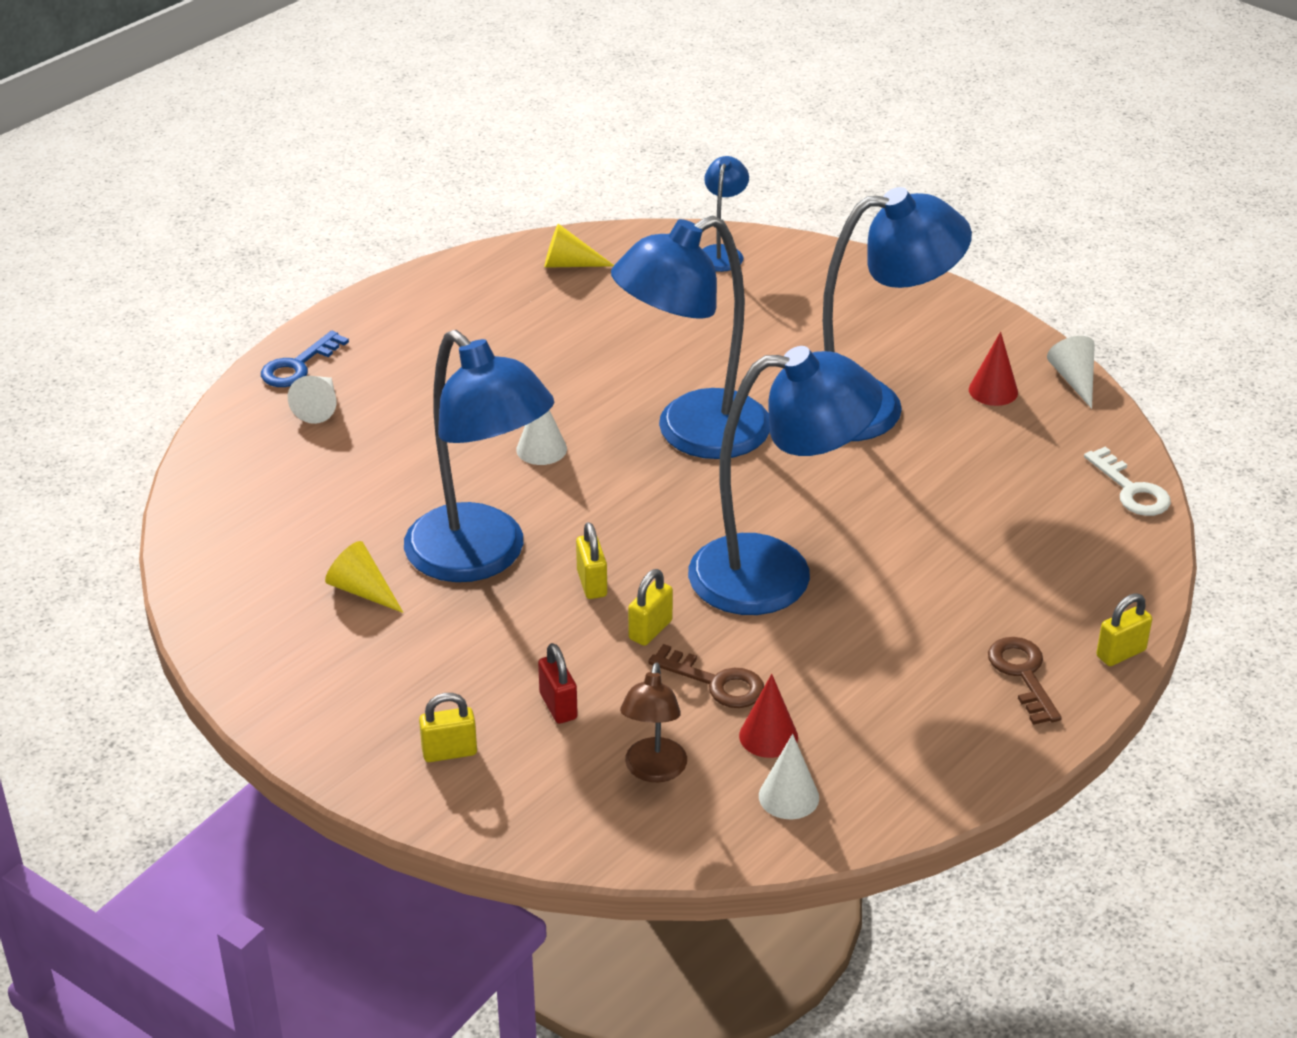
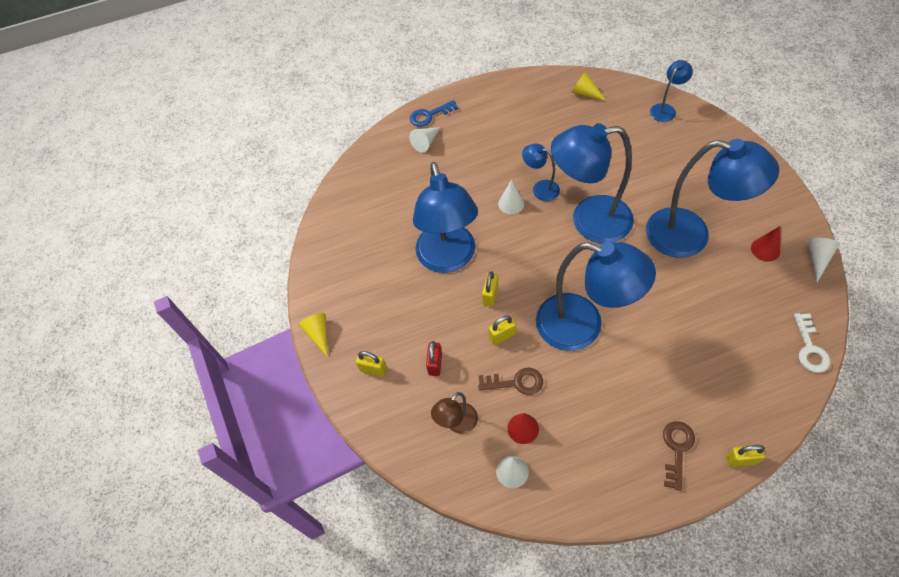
camera: 35 degrees right, 20 degrees up
yellow cone [325,541,404,613] -> yellow cone moved to [298,313,328,357]
brown key [648,644,764,708] -> brown key turned 60 degrees counterclockwise [478,368,543,395]
none -> blue lamp [522,144,560,201]

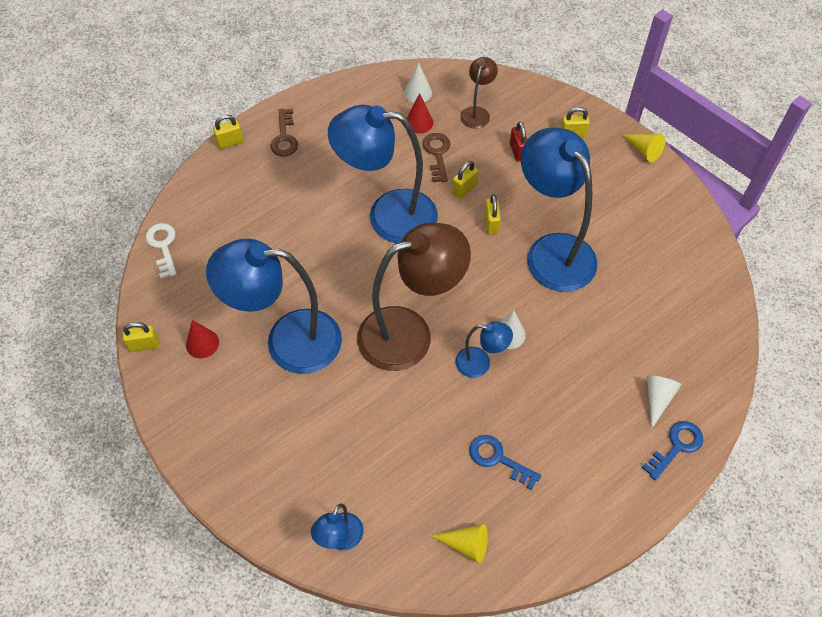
camera: 155 degrees right, 0 degrees up
brown key [478,368,543,395] -> brown key turned 105 degrees clockwise [422,133,450,182]
blue lamp [551,123,634,244] -> brown lamp [357,222,471,371]
white cone [807,238,840,282] -> yellow padlock [123,322,159,352]
none -> blue key [469,435,541,490]

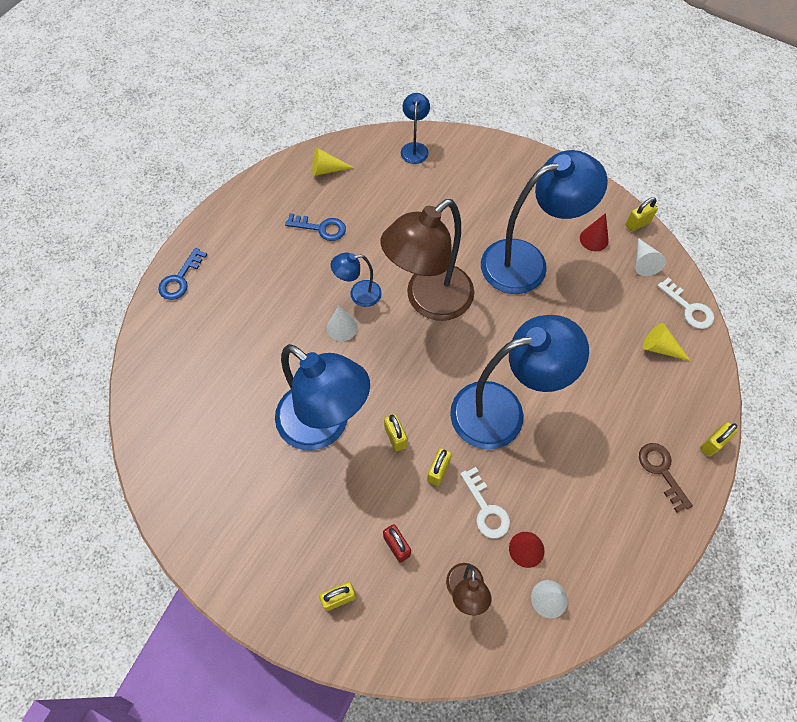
camera: 160 degrees right, 5 degrees up
brown key [422,133,450,182] -> white key [460,467,510,538]
yellow cone [622,134,665,162] -> yellow cone moved to [643,323,691,361]
white cone [647,375,681,429] -> white cone moved to [635,238,666,276]

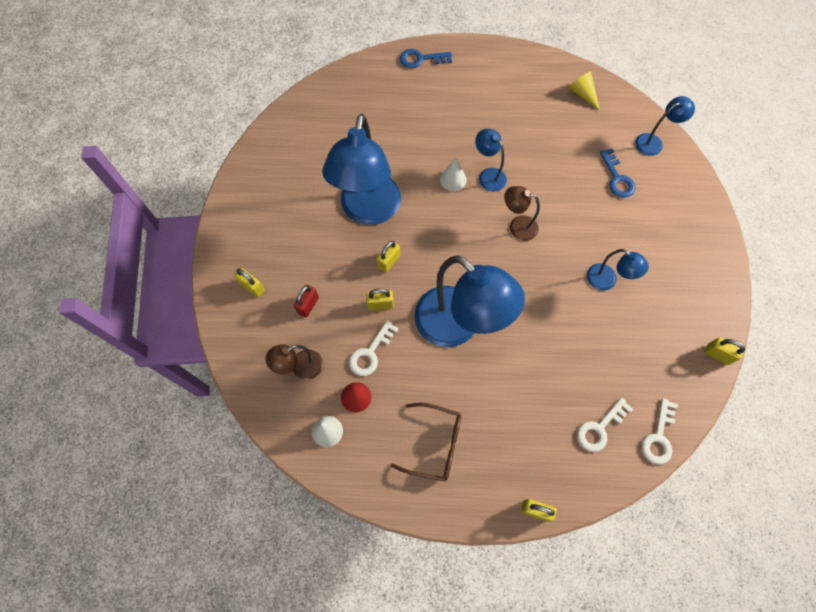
camera: 60 degrees right, 5 degrees up
blue key [285,213,346,241] -> blue key moved to [600,148,635,198]
brown lamp [380,199,474,321] -> brown lamp [504,186,540,241], size x0.47
blue lamp [481,150,608,294] -> blue lamp [587,249,649,291], size x0.47
red cone [580,213,609,251] -> none
white cone [635,238,666,276] -> none
brown key [639,443,693,513] -> none
yellow cone [643,323,691,361] -> white key [577,398,633,452]
none -> brown glasses [390,403,461,481]

